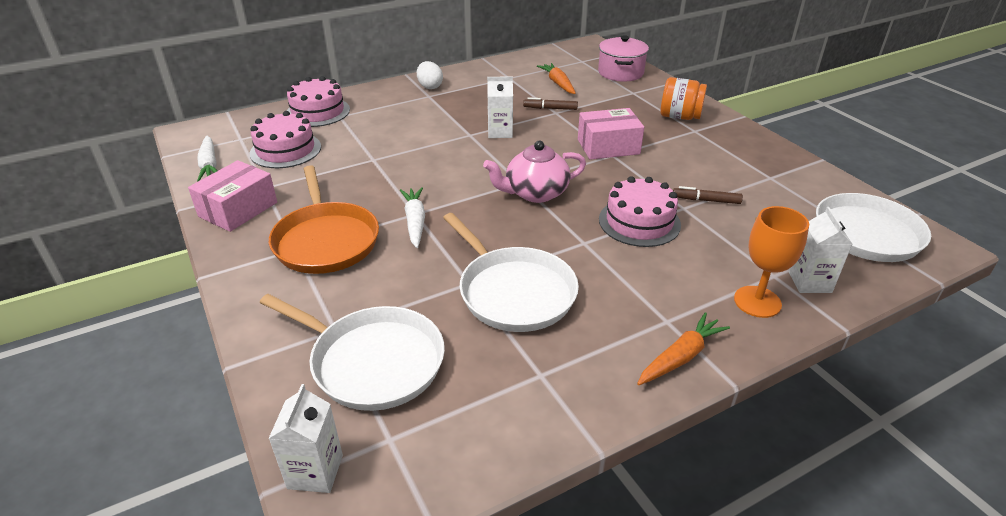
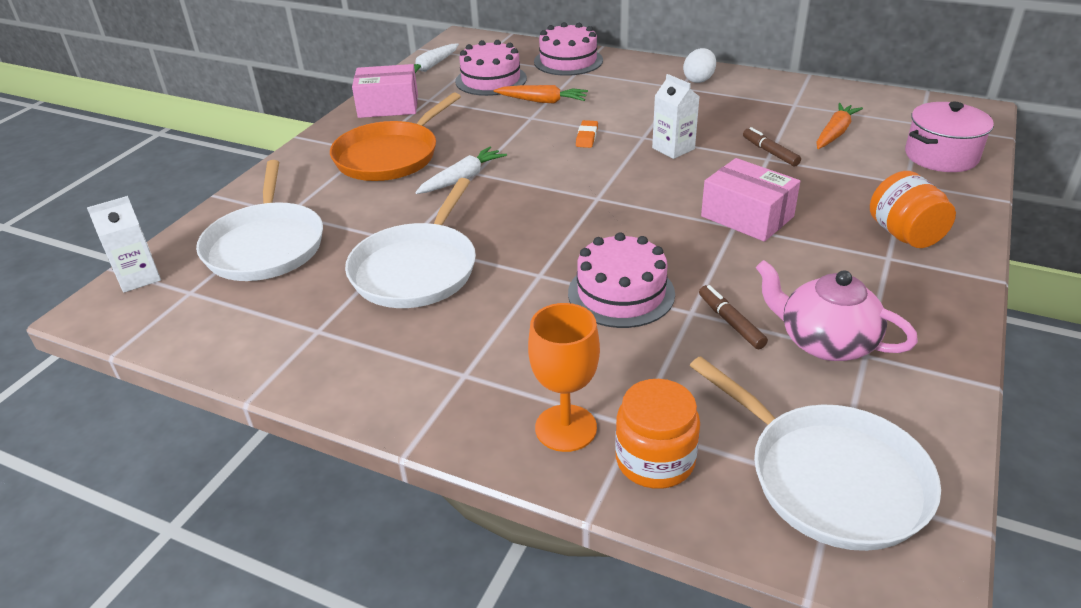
camera: 55 degrees right, 0 degrees up
pink teapot [483,141,586,203] -> pink teapot moved to [756,260,918,361]
orange carrot [637,312,730,385] -> orange carrot moved to [494,85,588,104]
white carton [789,207,852,293] -> orange jar [615,379,700,489]
none -> orange eraser [576,120,598,148]

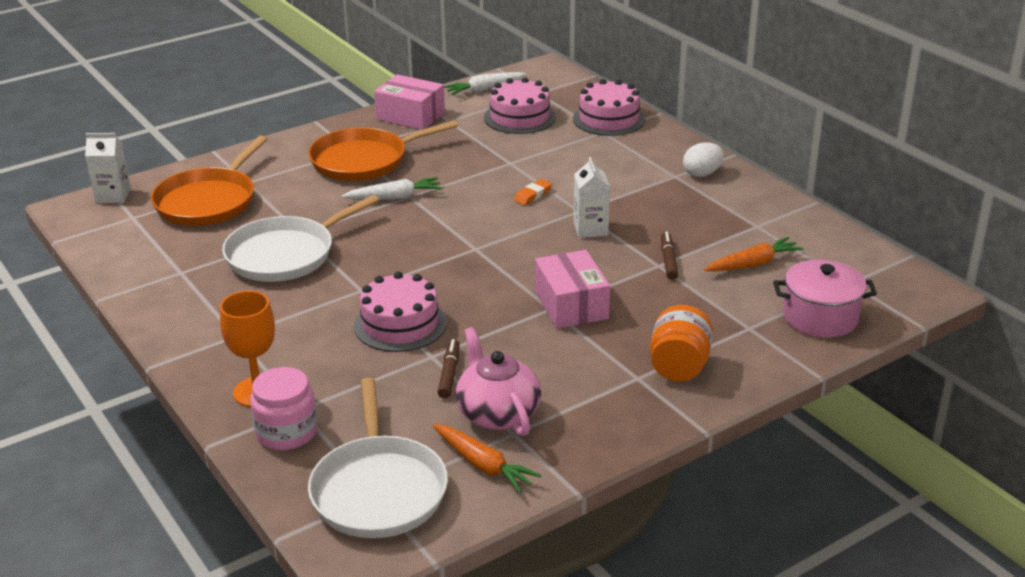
camera: 30 degrees right, 5 degrees down
white pan [196,160,323,281] -> orange pan [151,136,267,226]
orange carrot [494,85,588,104] -> orange carrot moved to [433,424,541,493]
orange jar [615,379,700,489] -> pink jar [250,367,317,450]

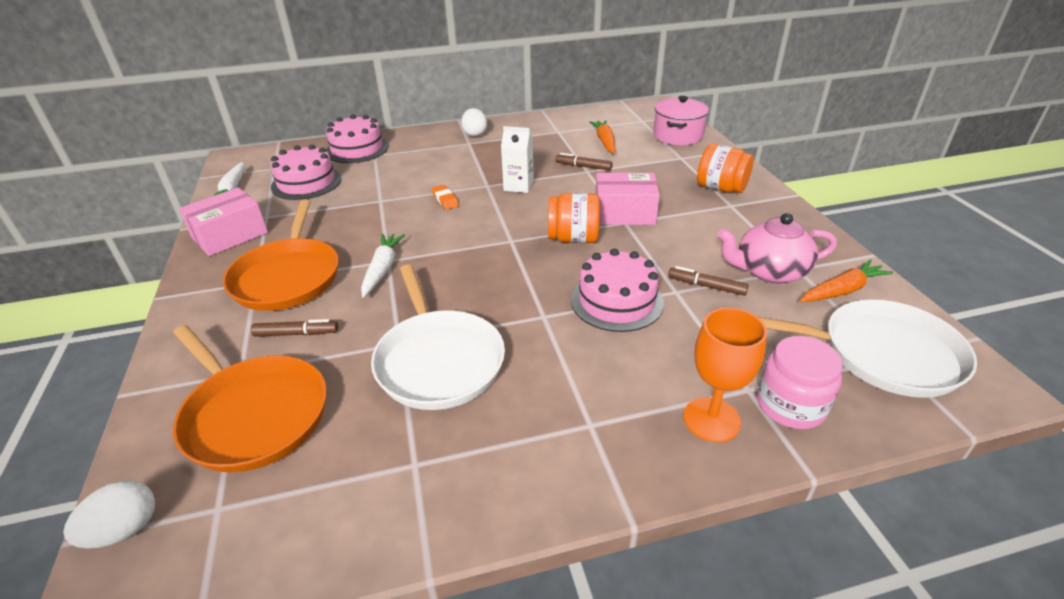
camera: 70 degrees left, 5 degrees up
white carton [85,133,131,203] -> white egg [63,480,155,549]
none -> brown marker [251,319,338,337]
none -> orange jar [548,193,600,243]

